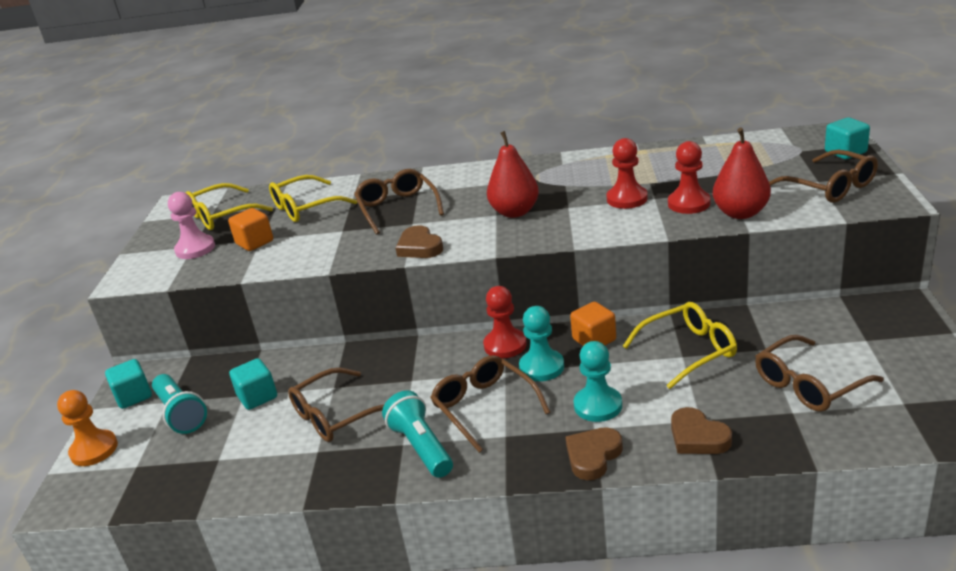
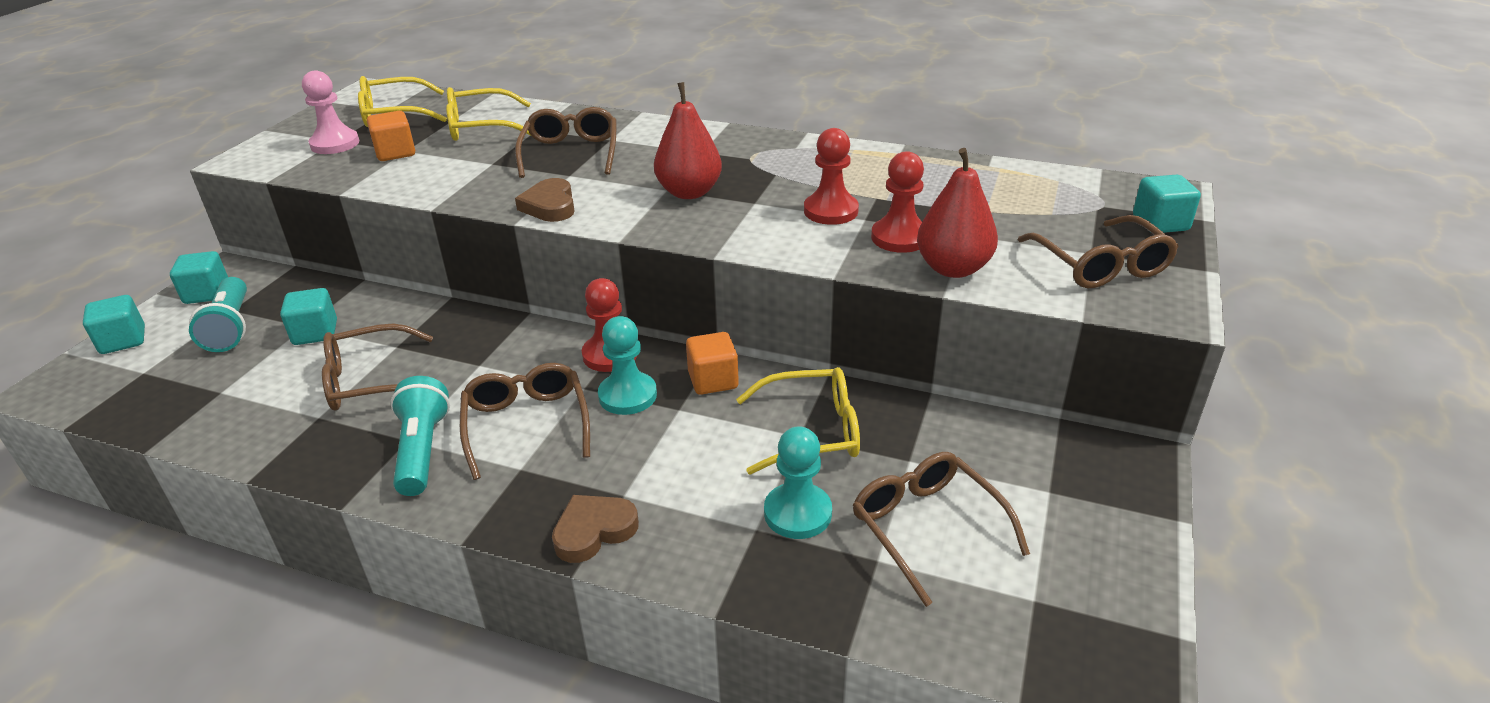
camera: 15 degrees right, 5 degrees up
orange pawn [57,390,118,466] -> turquoise cube [83,295,145,354]
turquoise pawn [574,341,622,422] -> turquoise pawn moved to [764,426,832,539]
brown heart [671,407,732,454] -> none
brown glasses [755,335,884,412] -> brown glasses turned 75 degrees clockwise [853,452,1030,607]

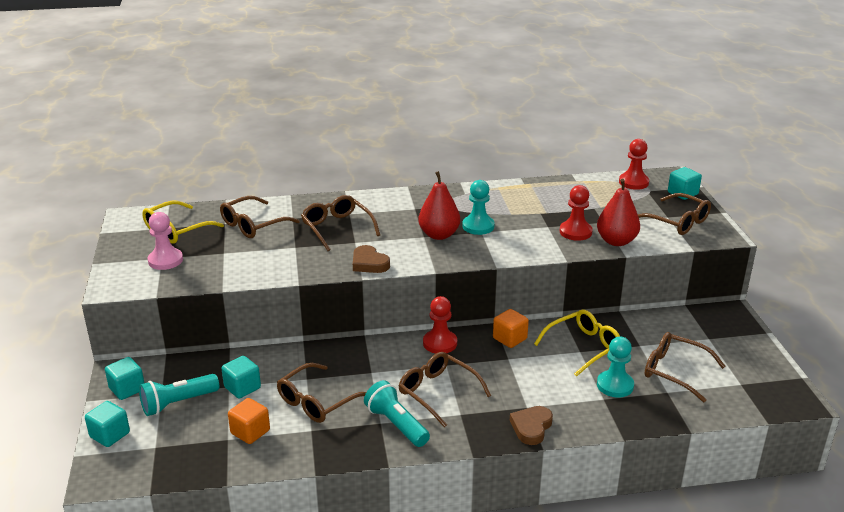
camera: 30 degrees left, 5 degrees down
turquoise flashlight [189,277,247,352] -> turquoise flashlight turned 105 degrees clockwise [139,374,219,416]
orange cube [367,111,415,161] -> orange cube moved to [228,398,270,444]
yellow glasses [446,87,531,141] -> brown glasses [220,196,300,238]
turquoise pawn [598,316,657,415] -> turquoise pawn moved to [462,180,495,235]
red pawn [804,128,859,225] -> red pawn moved to [619,139,649,190]

